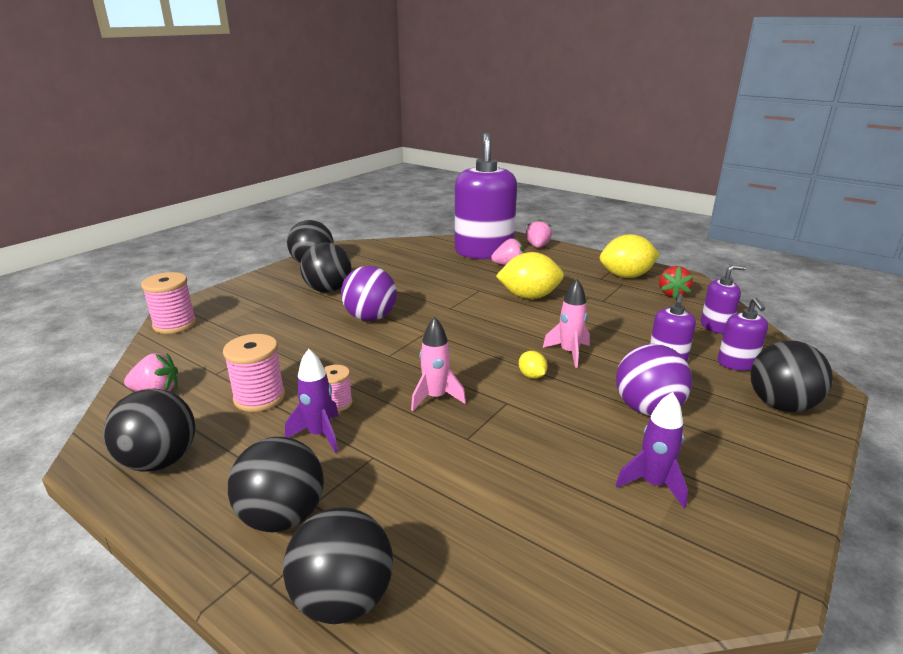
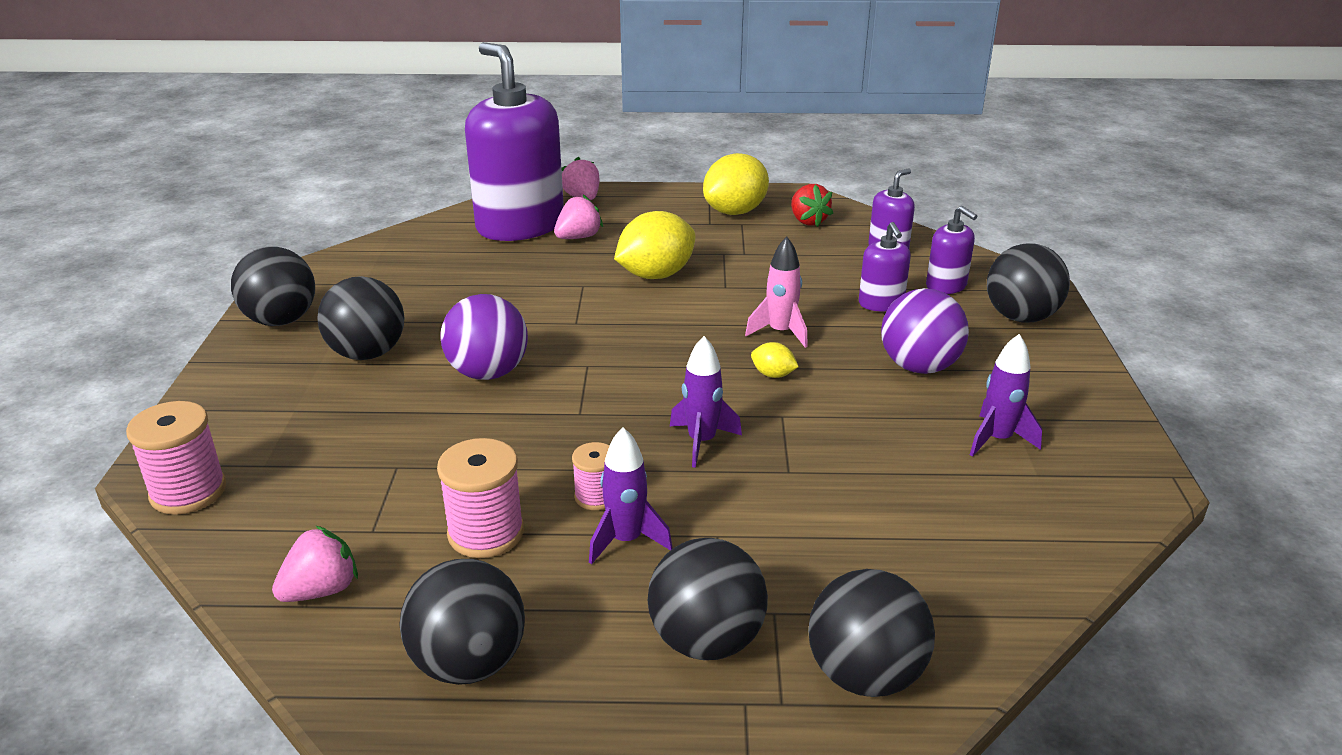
camera: 35 degrees left, 5 degrees up
pink rocket [411,317,466,411] -> purple rocket [670,336,742,468]

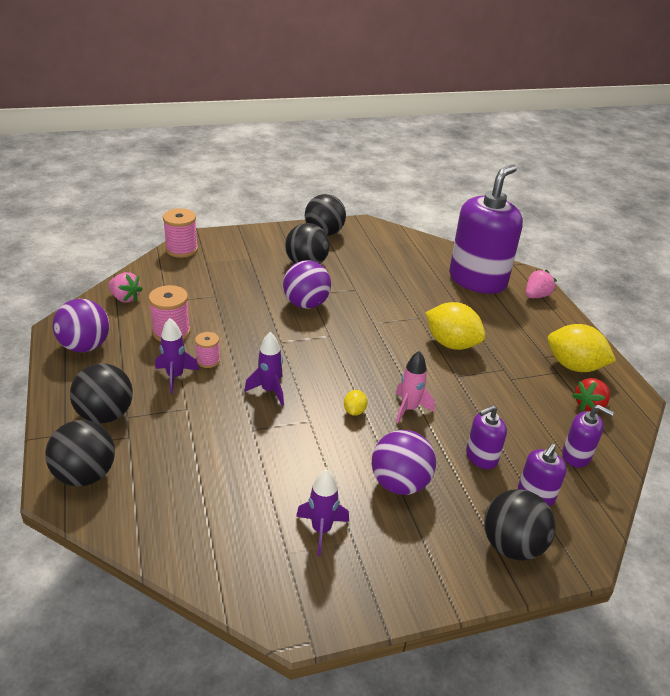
camera: 70 degrees right, 5 degrees up
black ball [399,559,525,685] -> purple ball [53,299,109,352]
pink strawberry [554,195,603,239] -> none

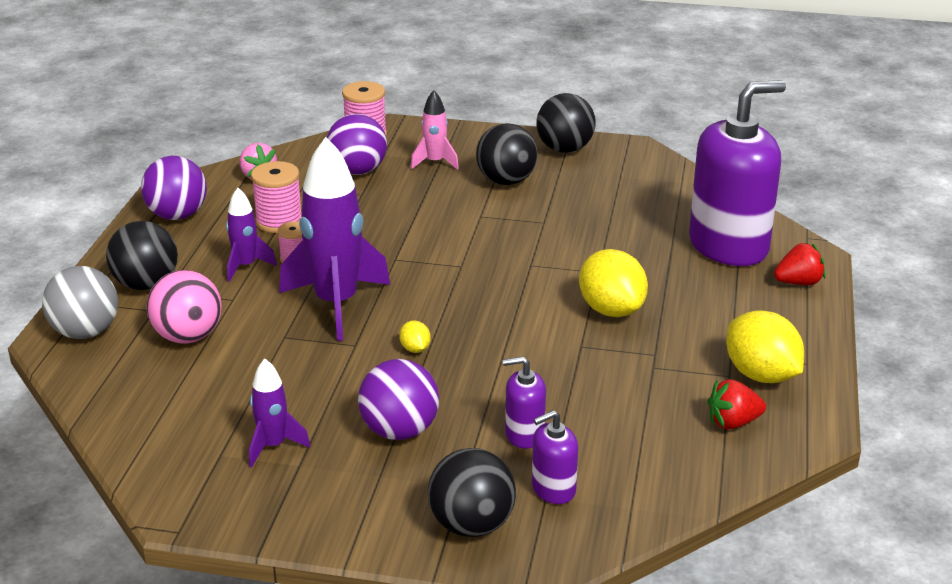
camera: 30 degrees right, 5 degrees down
black ball [45,420,115,487] -> grey ball [42,266,118,339]
purple rocket [244,332,284,406] -> purple rocket [279,137,390,341], size x1.99
purple ball [283,260,331,309] -> purple ball moved to [327,114,387,175]
yellow lemon [344,390,368,416] -> yellow lemon turned 60 degrees counterclockwise [399,320,431,353]
pink rocket [396,351,435,424] -> pink rocket moved to [411,90,459,170]
pink strawberry [526,270,557,298] -> red strawberry [774,243,826,285]
purple soap dispenser [562,405,614,468] -> none
none -> pink ball [146,270,222,344]

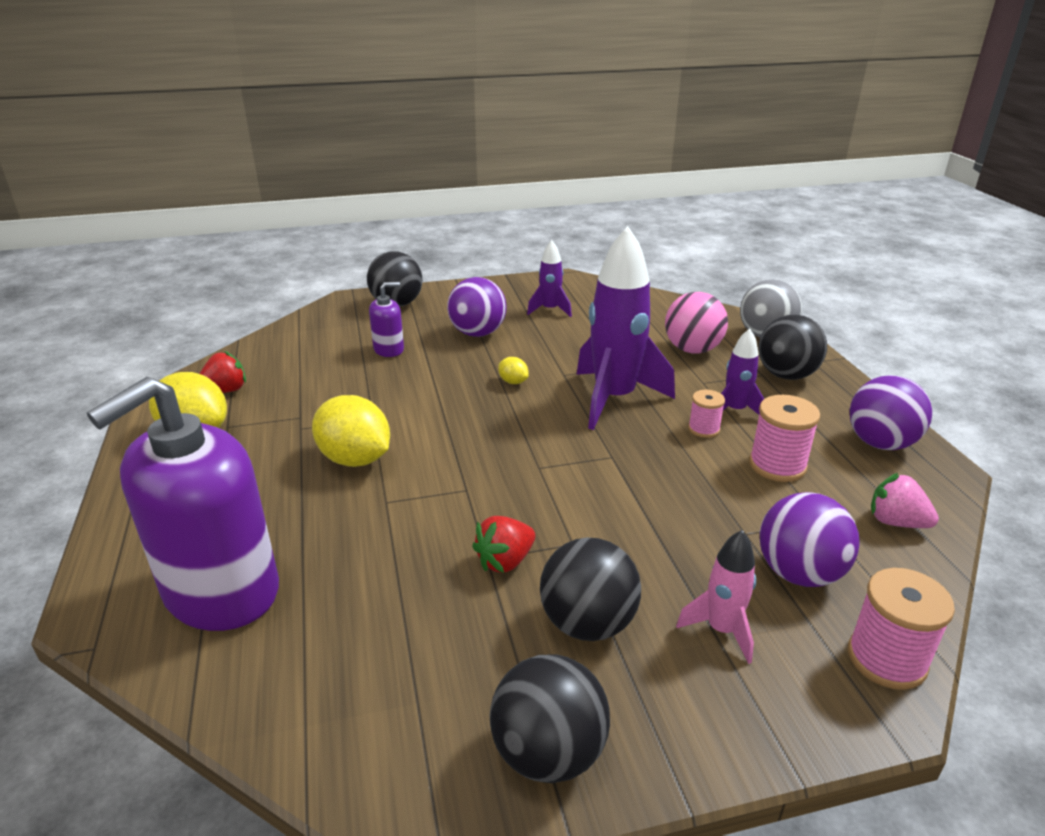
camera: 155 degrees right, 0 degrees up
purple soap dispenser [532,410,578,504] -> none
red strawberry [774,243,826,285] -> red strawberry moved to [472,516,535,573]

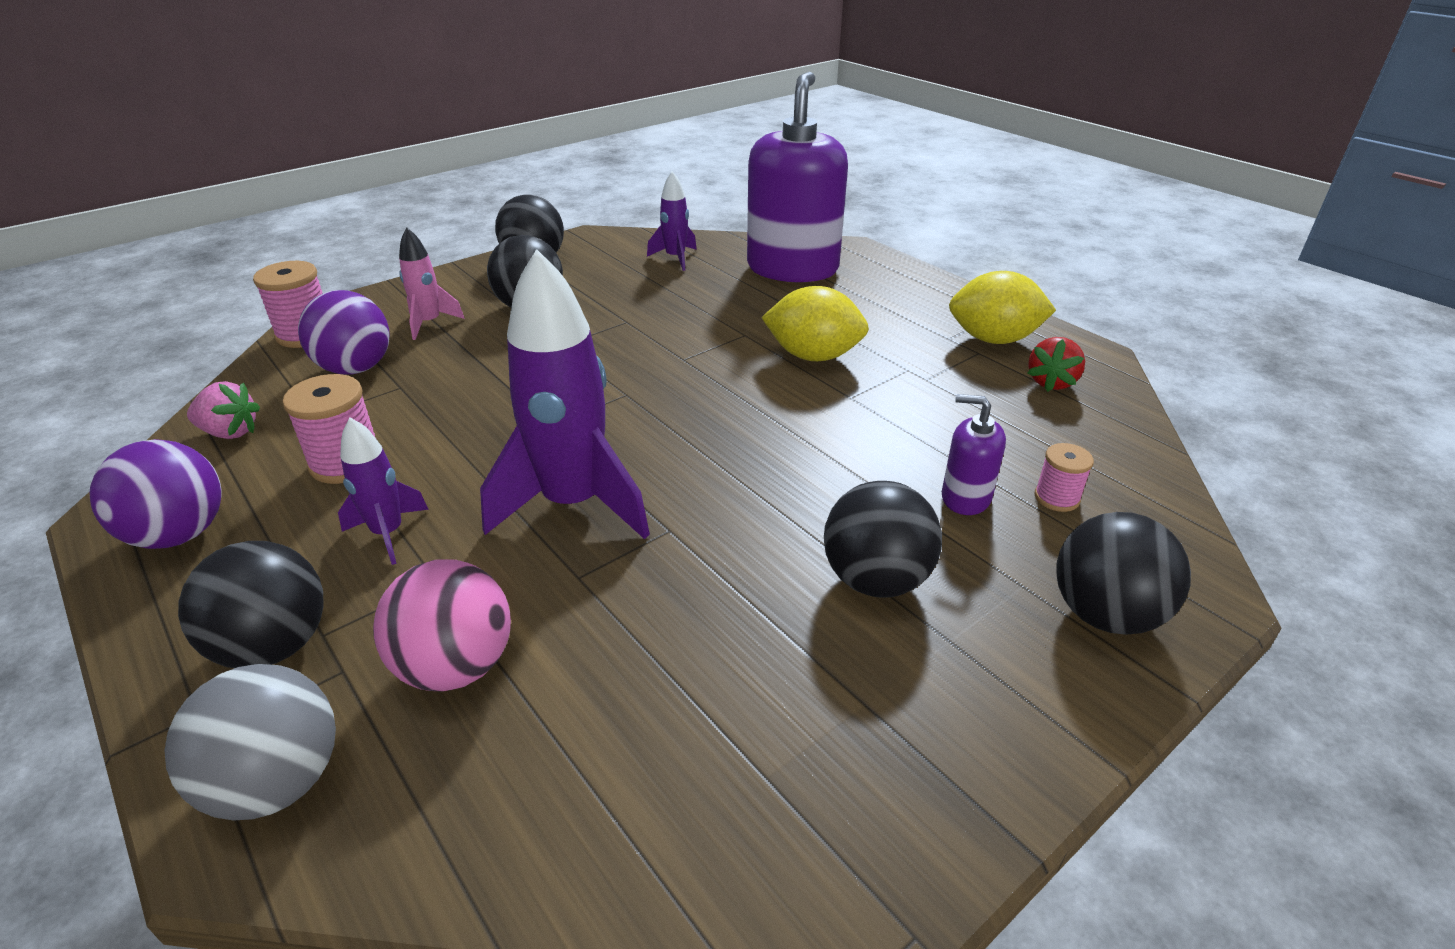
camera: 155 degrees right, 5 degrees up
purple soap dispenser [369,282,404,357] -> purple soap dispenser turned 75 degrees clockwise [942,394,1006,515]
purple ball [447,277,507,337] -> black ball [824,481,942,598]
red strawberry [472,516,535,573] -> none
yellow lemon [498,357,529,384] -> none
purple rocket [527,240,572,317] -> purple rocket moved to [647,171,697,271]
pink spool [688,390,725,438] -> pink spool moved to [1034,443,1094,512]

